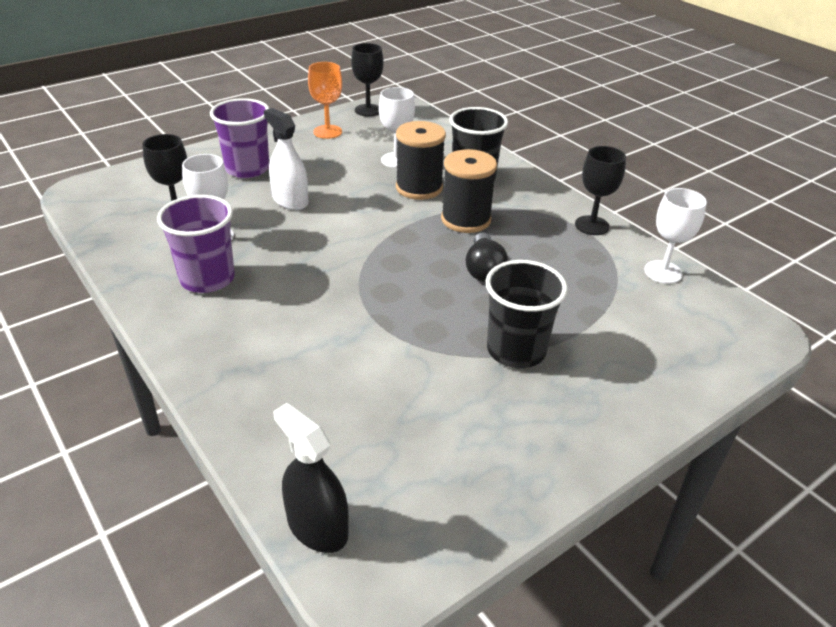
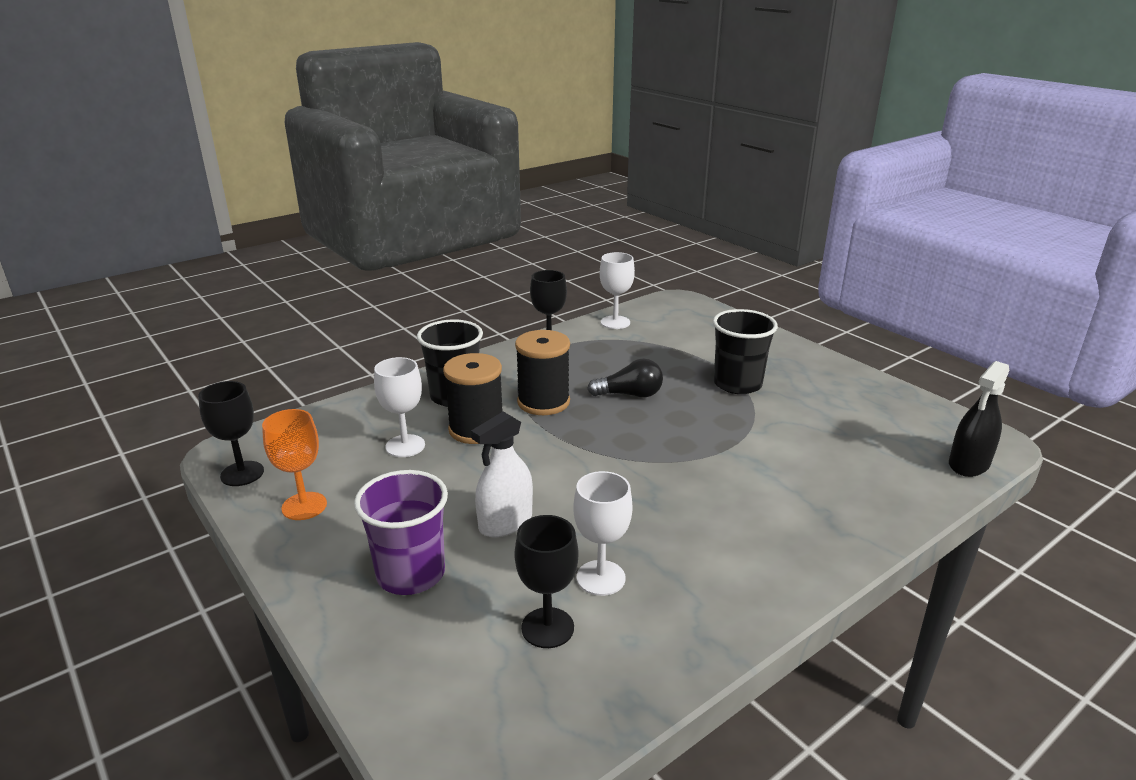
camera: 90 degrees left, 10 degrees down
purple cup [157,195,235,293] -> none

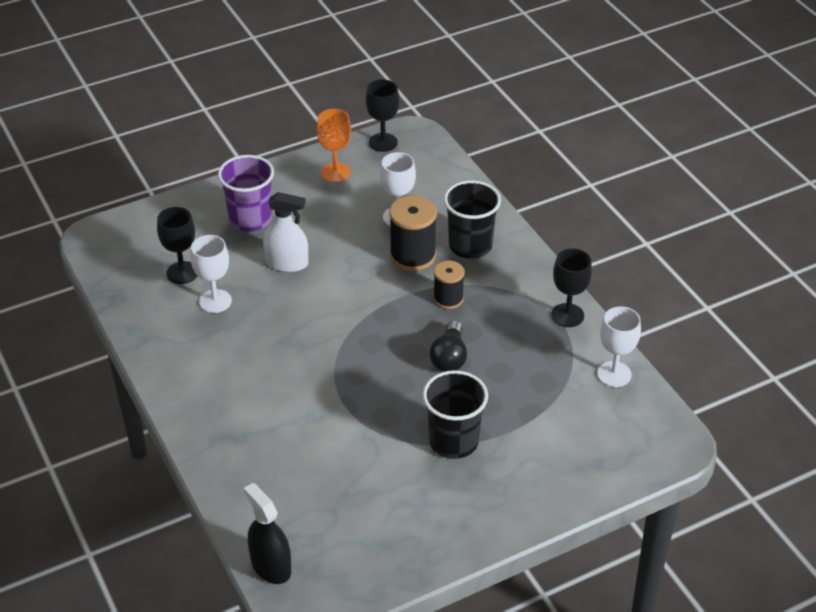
camera: 100 degrees right, 15 degrees up
white spray bottle [471,412,533,537] -> white spray bottle turned 135 degrees clockwise [263,192,308,272]
black spool [515,330,570,415] -> black spool [434,261,464,309], size x0.63

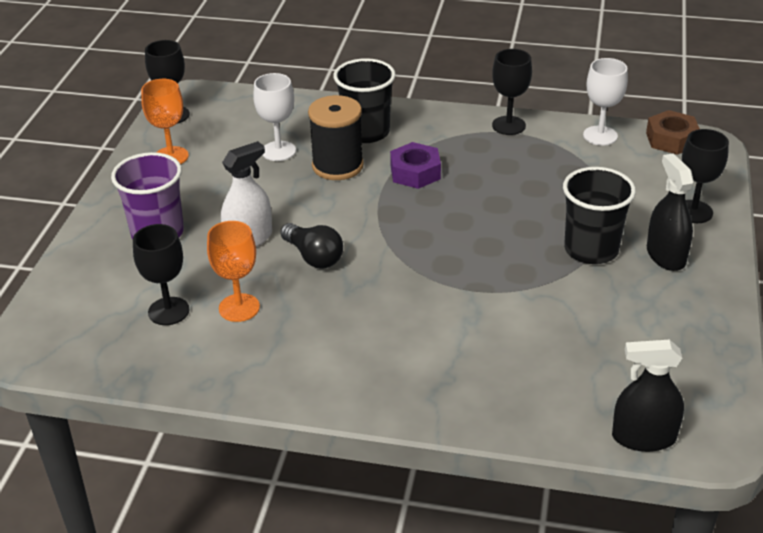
camera: 50 degrees left, 5 degrees down
white goblet [190,235,232,313] -> orange goblet [207,221,260,322]
black light bulb [430,320,467,372] -> black light bulb moved to [281,223,343,269]
black spool [434,261,464,309] -> purple nut [390,142,441,189]
none -> brown nut [646,110,700,155]
none -> black spray bottle [647,153,694,271]
none -> black goblet [682,129,729,223]

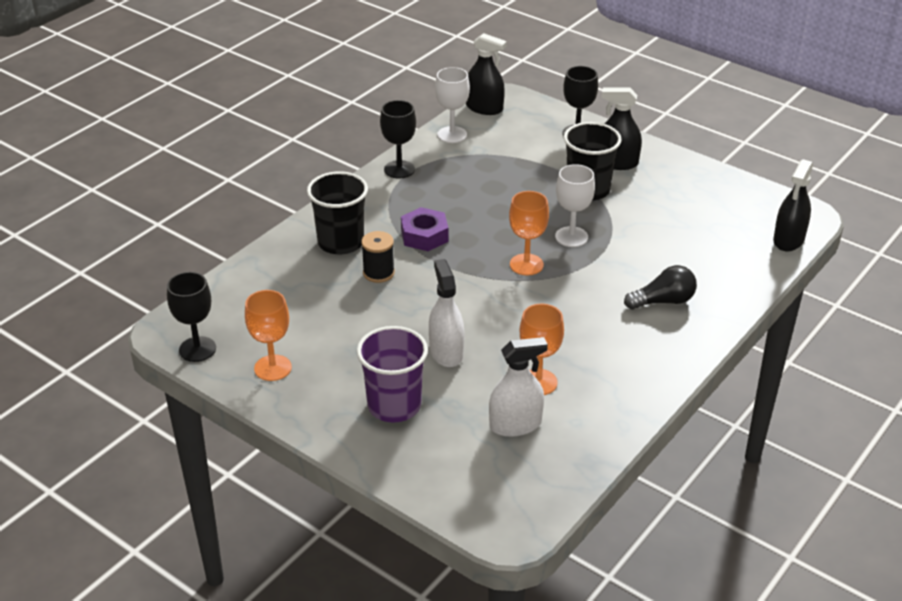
camera: 65 degrees left, 0 degrees up
black goblet [133,224,190,325] -> white spray bottle [489,337,548,437]
white goblet [253,73,296,161] -> white goblet moved to [555,164,595,247]
black light bulb [281,223,343,269] -> black light bulb moved to [624,265,697,310]
black spool [308,95,364,180] -> black spool [361,231,395,283], size x0.63
brown nut [646,110,700,155] -> black spray bottle [466,33,507,115]
none -> orange goblet [509,191,549,275]

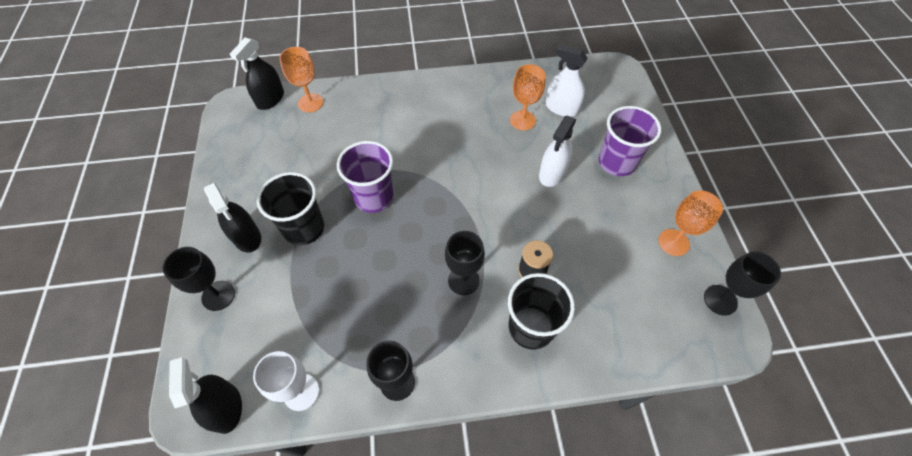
camera: 135 degrees left, 20 degrees up
purple nut [401,207,448,251] -> black goblet [445,231,485,295]
orange goblet [509,191,549,275] -> orange goblet moved to [279,47,323,112]
white goblet [555,164,595,247] -> purple cup [337,141,394,213]
black light bulb [624,265,697,310] -> none
black spray bottle [773,159,813,251] -> black spray bottle turned 135 degrees clockwise [230,37,284,110]

